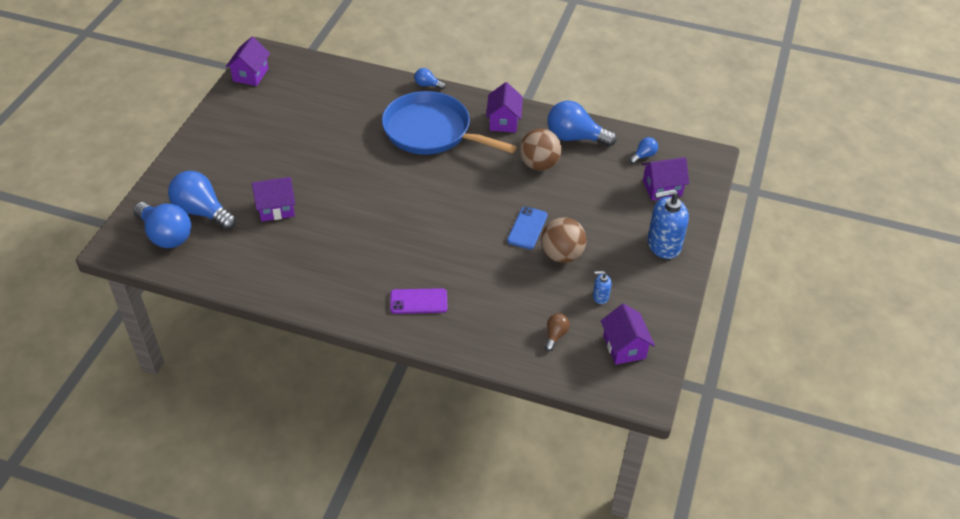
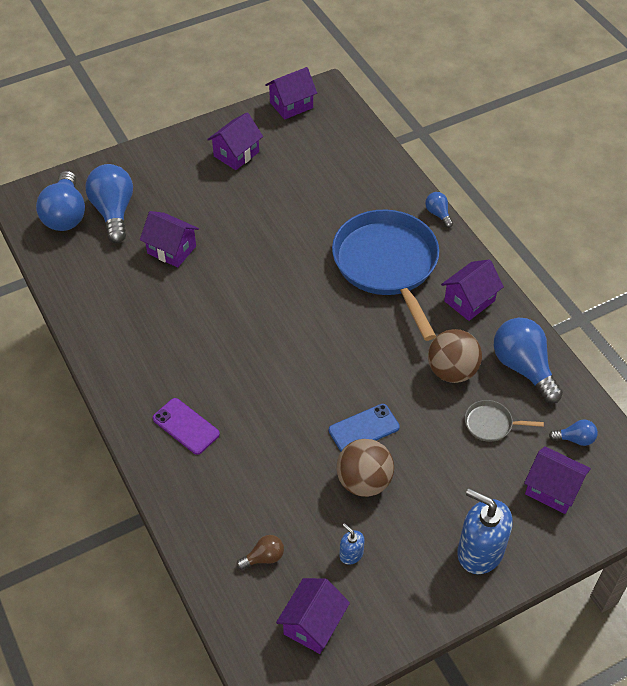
camera: 45 degrees right, 5 degrees up
none -> purple house [207,113,263,170]
none -> grey pan [465,400,544,442]

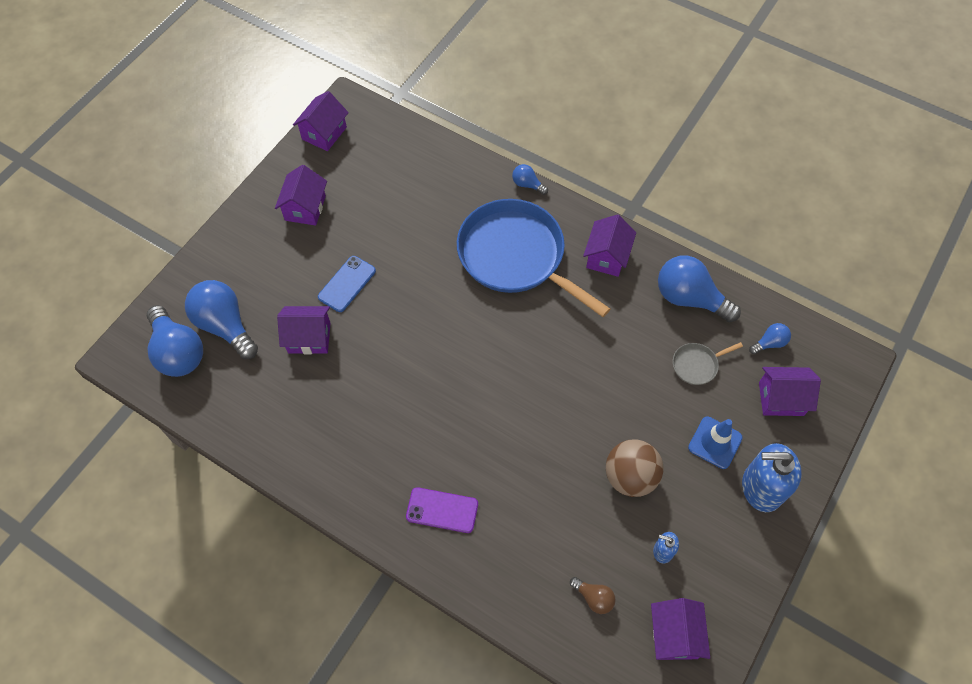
camera: 30 degrees left, 10 degrees up
brown light bulb [236,535,284,570] -> brown light bulb turned 90 degrees clockwise [570,577,616,614]
blue phone [329,404,400,451] -> blue phone moved to [318,256,376,312]
brown ball [428,329,482,383] -> none
none -> blue traffic cone [688,416,743,469]

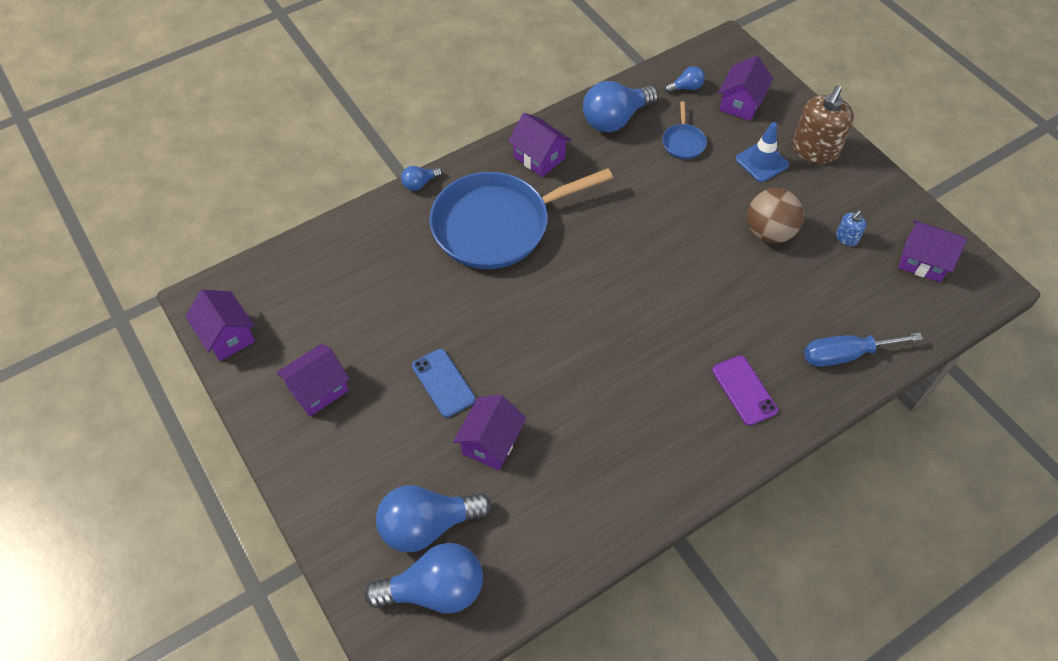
camera: 65 degrees left, 5 degrees down
purple house [275,165,327,226] -> purple house turned 75 degrees counterclockwise [276,344,350,416]
purple phone [406,487,478,533] -> purple phone turned 60 degrees counterclockwise [712,355,778,426]
brown light bulb [570,577,616,614] -> none
grey pan [673,342,743,385] -> blue pan [662,101,707,159]
blue soap dispenser [742,443,802,512] -> brown soap dispenser [792,85,854,164]
blue light bulb [749,323,791,354] -> blue light bulb turned 75 degrees clockwise [665,66,705,93]
none -> blue screwdriver [804,332,923,367]

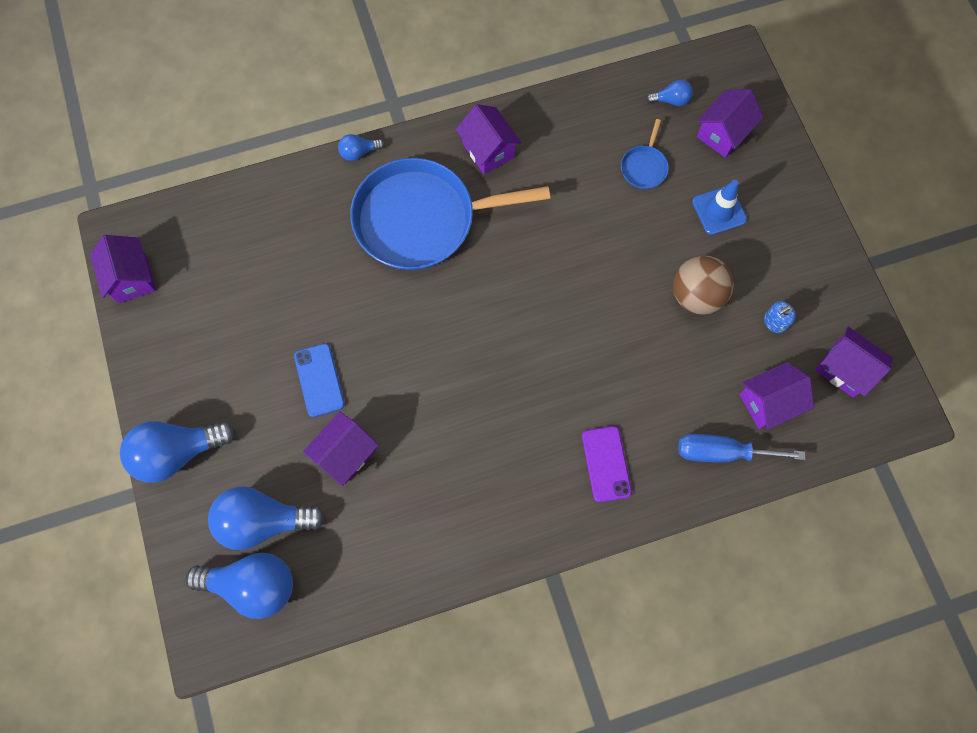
camera: 15 degrees right, 15 degrees up
purple house [276,344,350,416] -> purple house moved to [739,362,814,429]
blue light bulb [583,81,658,132] -> blue light bulb moved to [120,421,236,483]
brown soap dispenser [792,85,854,164] -> none

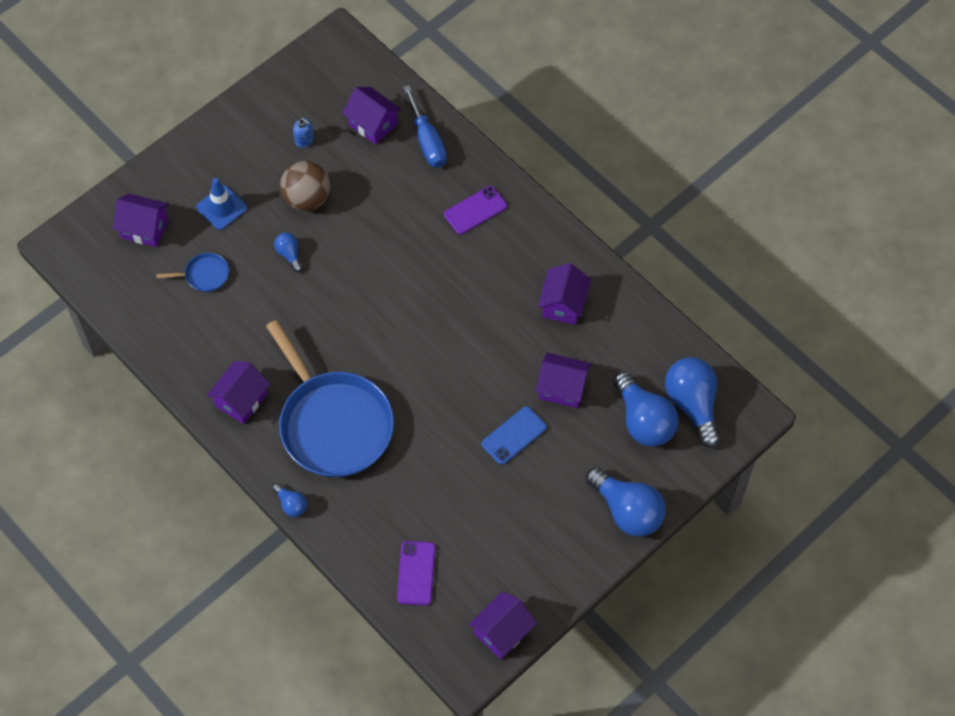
camera: 115 degrees left, 10 degrees down
blue light bulb [646,80,693,106] -> blue light bulb moved to [274,232,302,272]
purple house [815,327,892,397] -> purple house moved to [538,263,591,325]
none -> purple phone [397,541,435,606]

